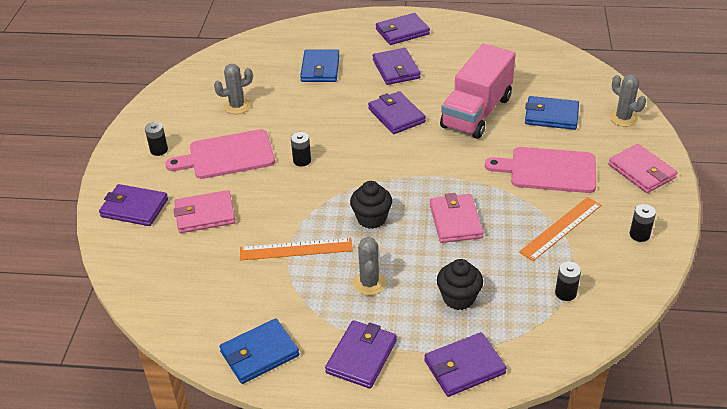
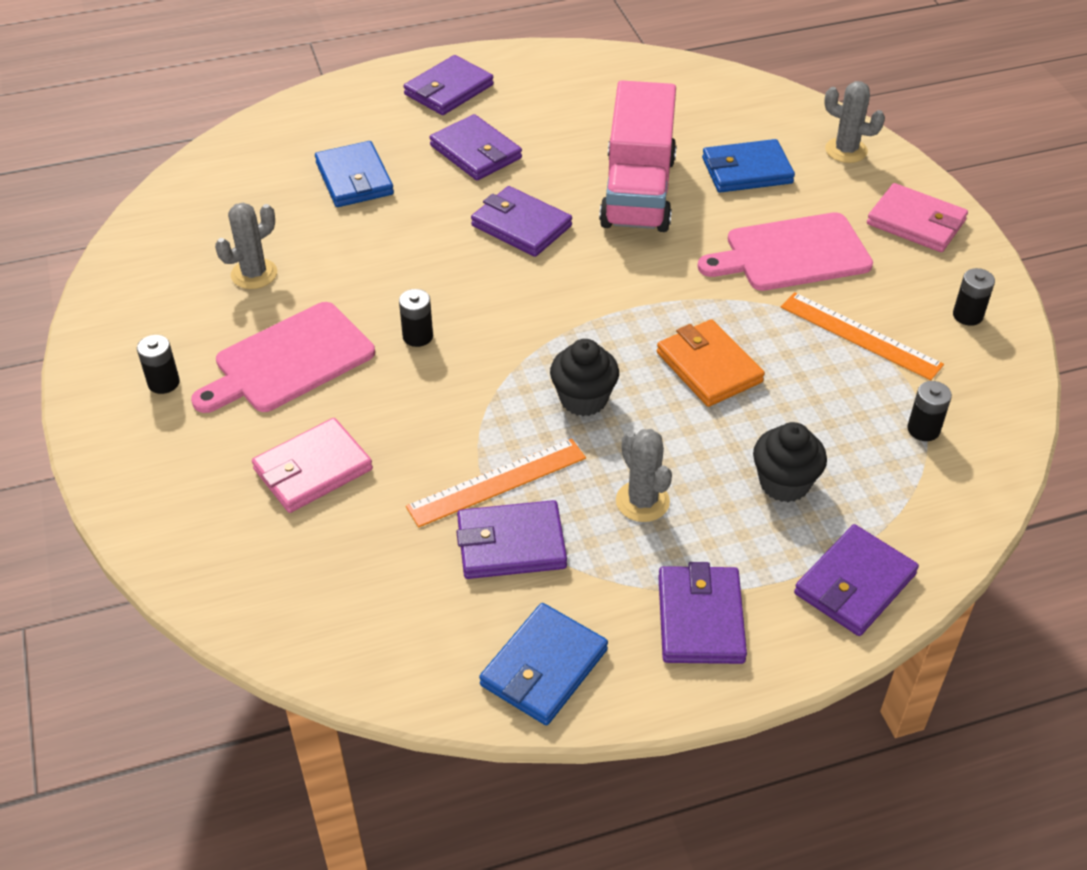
camera: 25 degrees left, 5 degrees up
purple wallet [99,184,168,226] -> purple wallet moved to [456,500,567,579]
pink wallet [430,193,484,243] -> orange wallet [657,319,765,407]
orange ruler [519,197,602,261] -> orange ruler turned 75 degrees counterclockwise [781,292,944,380]

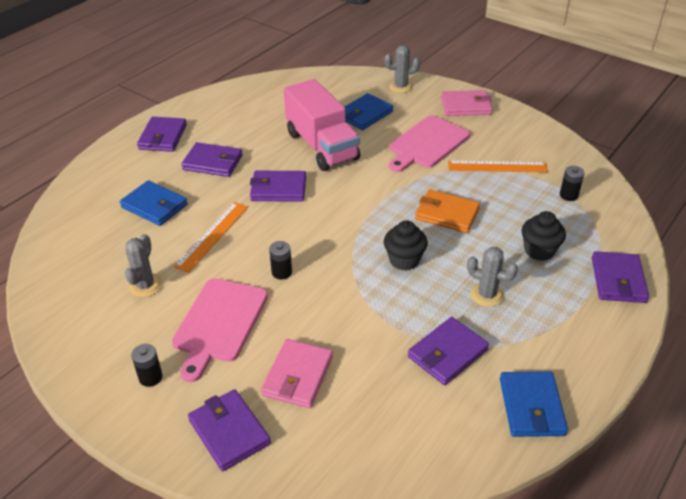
camera: 35 degrees left, 5 degrees down
orange ruler [406,439,586,527] -> orange ruler moved to [174,202,248,273]
purple wallet [658,562,747,664] -> purple wallet moved to [188,389,271,471]
black battery [953,268,995,326] -> none

